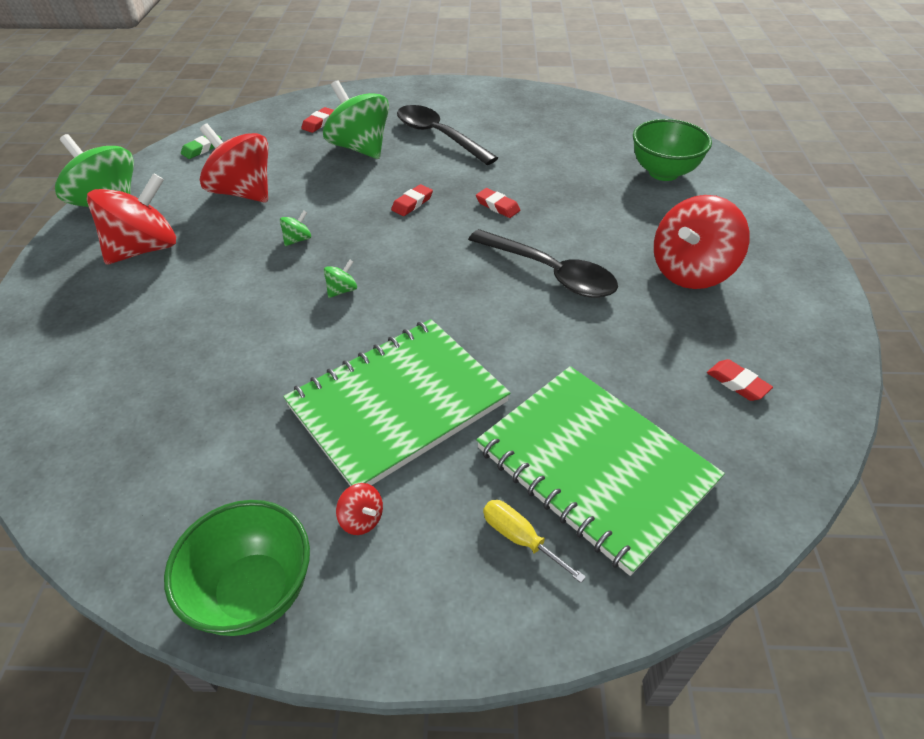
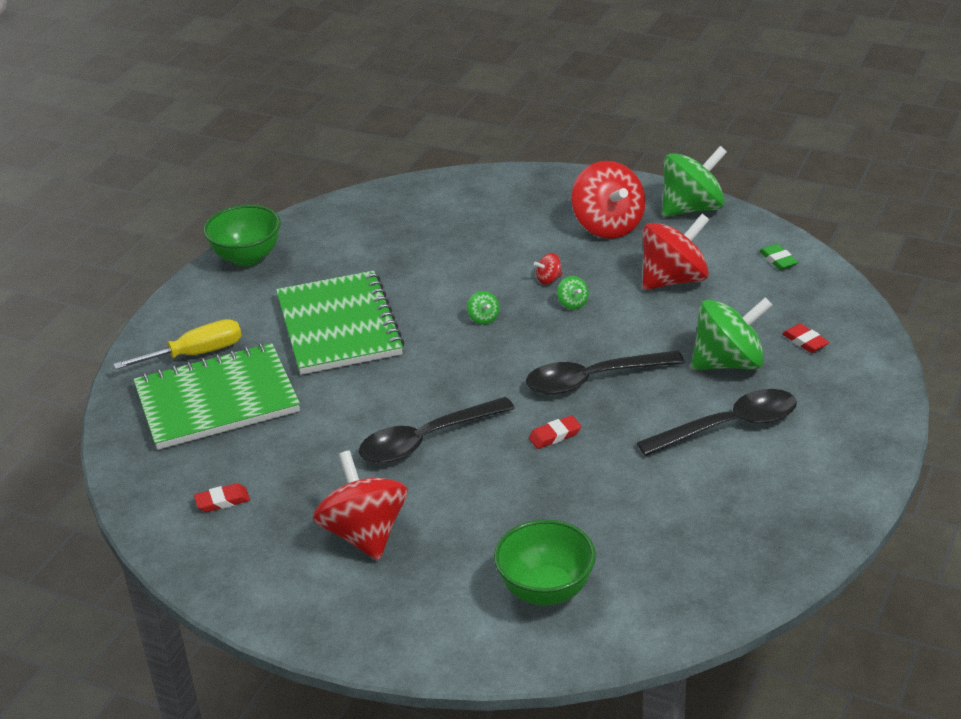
camera: 115 degrees right, 10 degrees down
red spinning top [336,483,383,535] -> red spinning top moved to [534,253,563,284]
red eraser [391,184,433,216] -> black spoon [526,350,684,394]
yellow screwdriver [483,500,586,583] -> yellow screwdriver [114,319,242,369], size x1.64

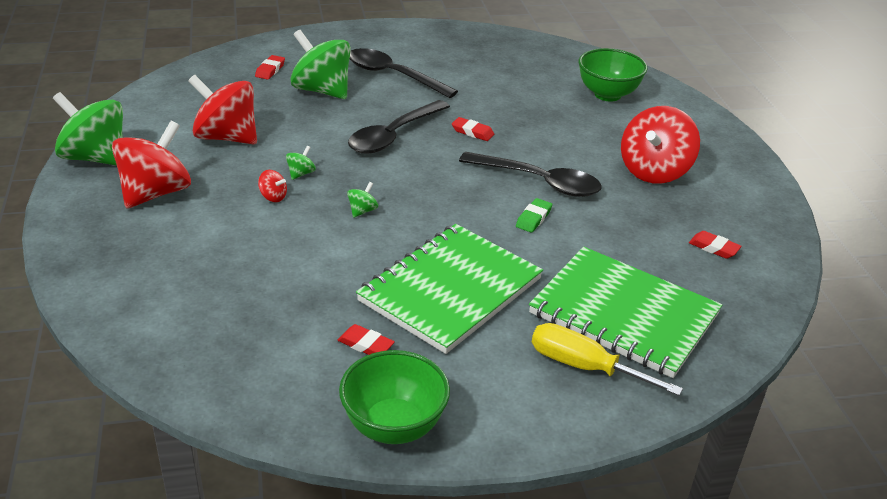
camera: 130 degrees left, 0 degrees up
black spoon [526,350,684,394] -> black spoon turned 90 degrees clockwise [348,100,450,154]
green eraser [759,244,798,270] -> green eraser moved to [516,198,552,233]
none -> red eraser [338,324,395,355]

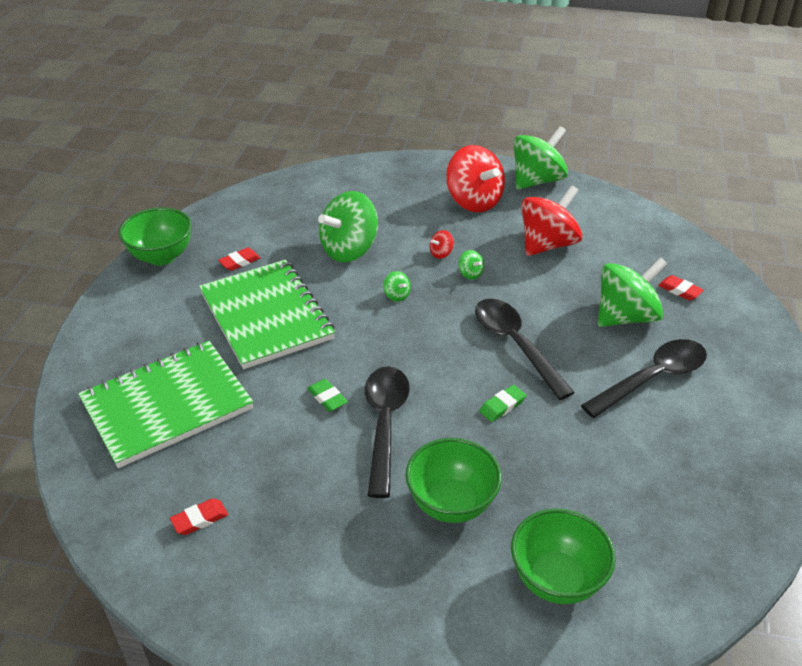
camera: 115 degrees right, 5 degrees up
red eraser [452,117,494,141] -> green eraser [479,385,526,422]
black spoon [459,152,602,197] -> black spoon turned 135 degrees clockwise [365,366,410,498]
yellow screwdriver [532,323,683,396] -> none
red spinning top [621,106,700,184] -> none
none -> green spinning top [318,191,378,262]
none -> green bowl [406,438,502,523]

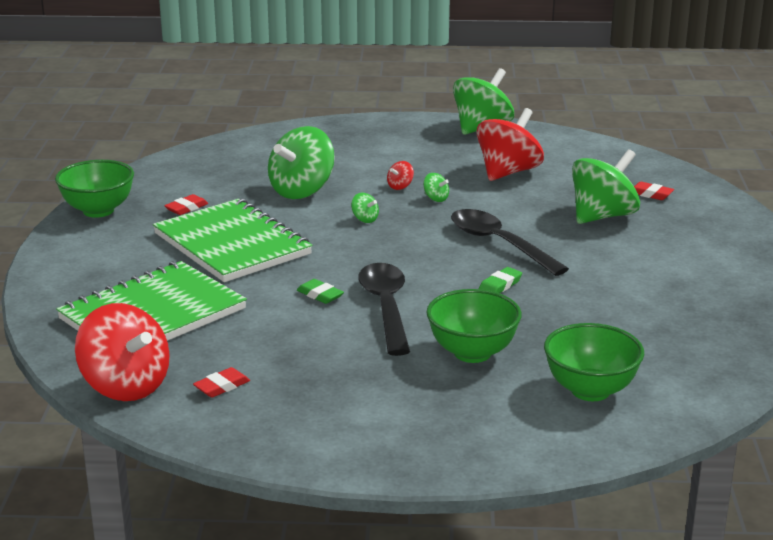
camera: 10 degrees left, 15 degrees down
red spinning top [446,145,505,212] -> red spinning top moved to [75,303,170,401]
black spoon [581,339,707,418] -> none

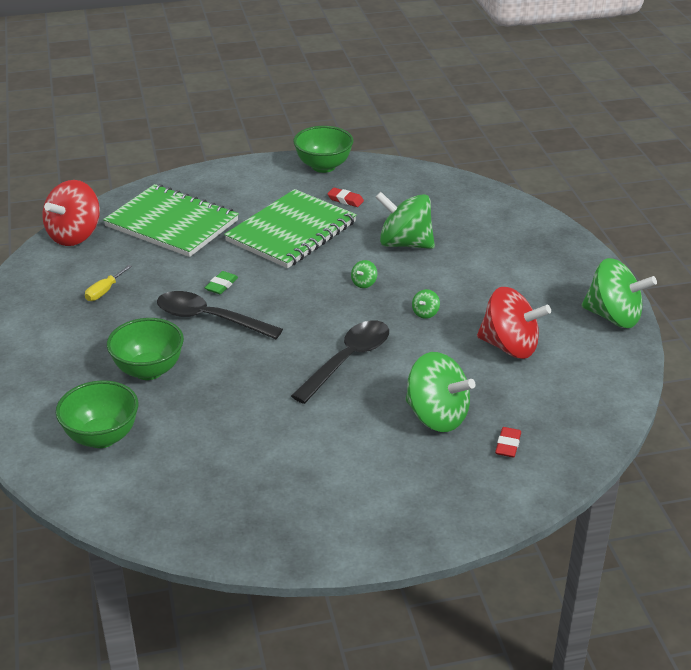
camera: 75 degrees right, 10 degrees up
red eraser [193,367,250,398] -> none
black spoon [358,263,410,356] -> black spoon turned 135 degrees counterclockwise [157,291,283,339]
red spinning top [387,161,414,190] -> none
green eraser [479,267,522,293] -> none
none -> yellow screwdriver [85,265,132,301]

